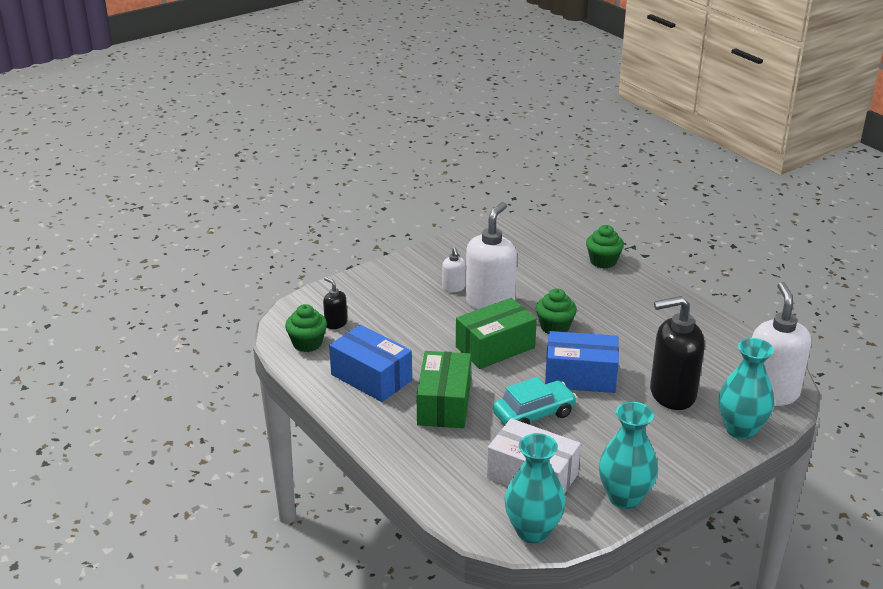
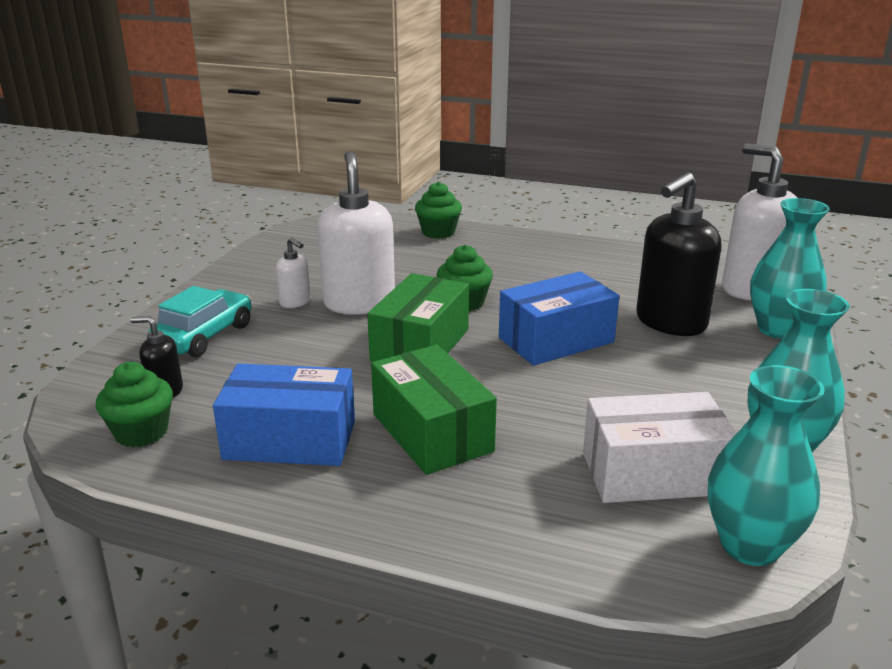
camera: 35 degrees left, 5 degrees down
turquoise car [493,377,577,425] -> turquoise car moved to [148,286,252,357]

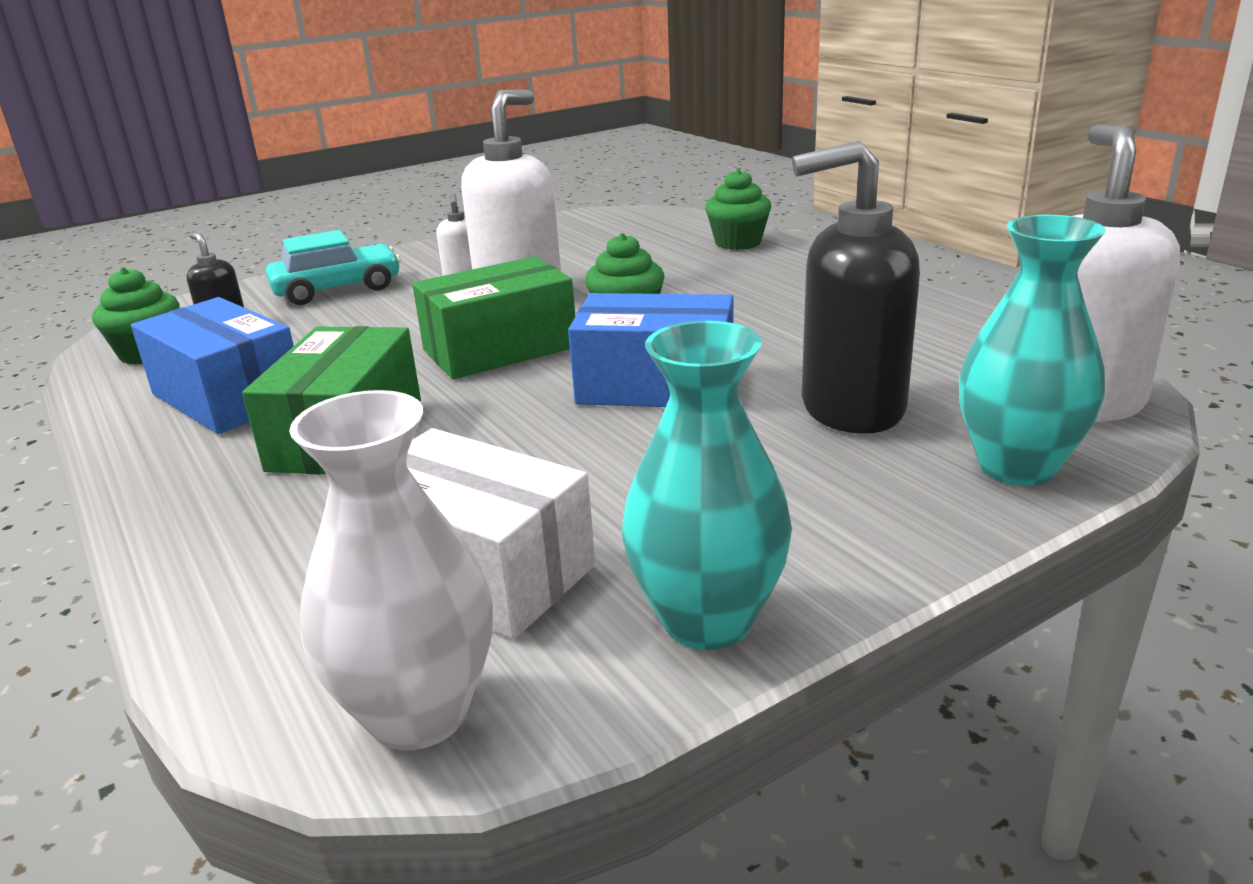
camera: 40 degrees right, 0 degrees up
turquoise vase [708,365,825,566] -> white vase [289,390,493,750]

